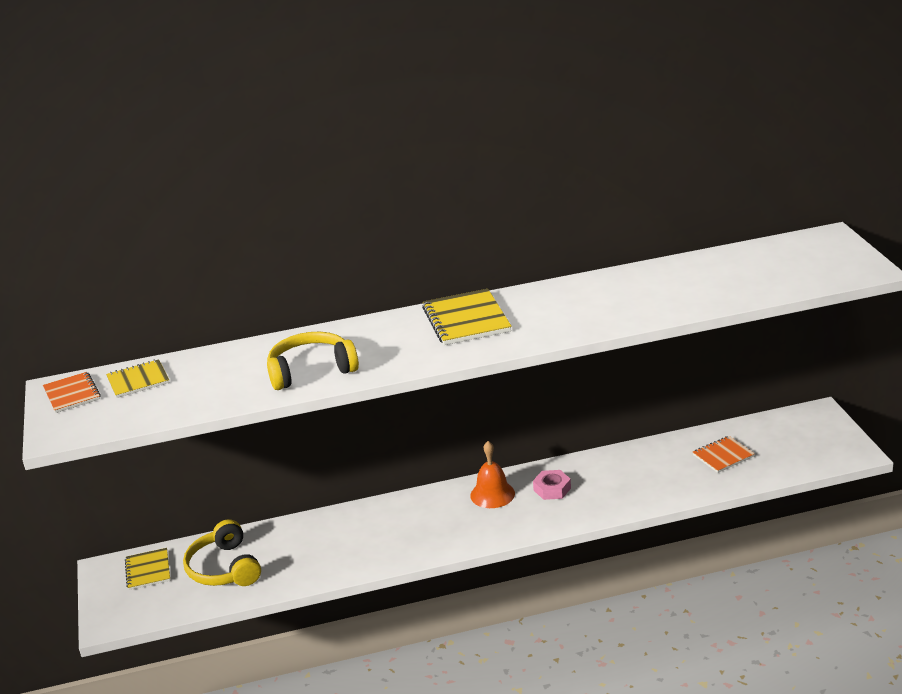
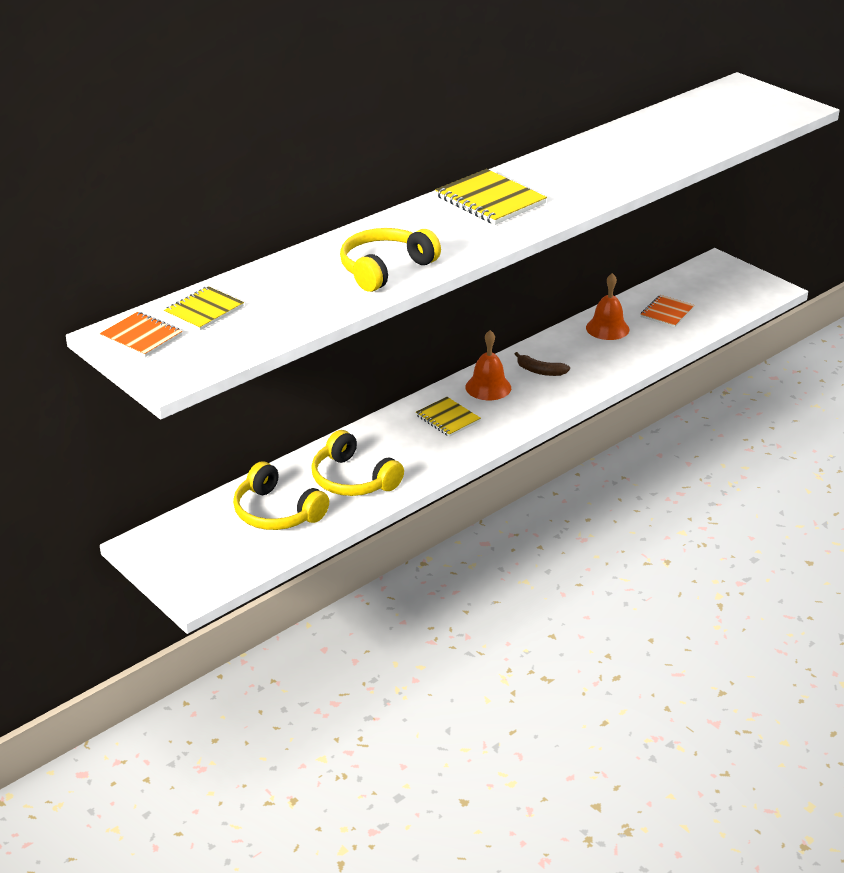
camera: 30 degrees left, 5 degrees up
yellow notebook [125,548,170,590] -> yellow notebook moved to [416,397,481,437]
pink nut [533,470,571,500] -> brown banana [515,352,570,376]
none -> yellow headphones [311,430,404,496]
none -> orange bell [586,273,629,340]

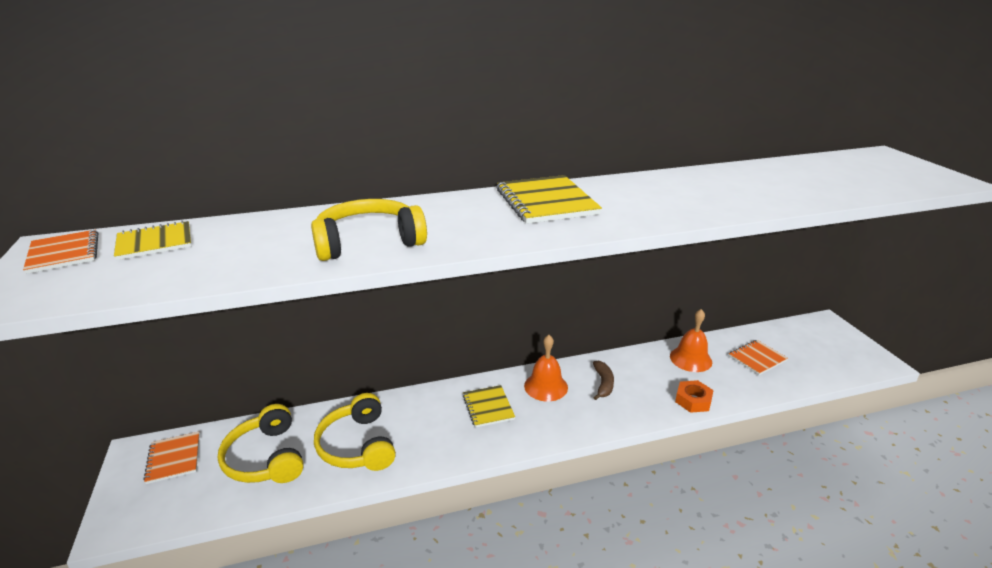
camera: 25 degrees right, 5 degrees down
brown banana [515,352,570,376] -> brown banana turned 135 degrees counterclockwise [593,361,614,400]
none -> orange notebook [143,431,200,484]
none -> orange nut [675,380,714,413]

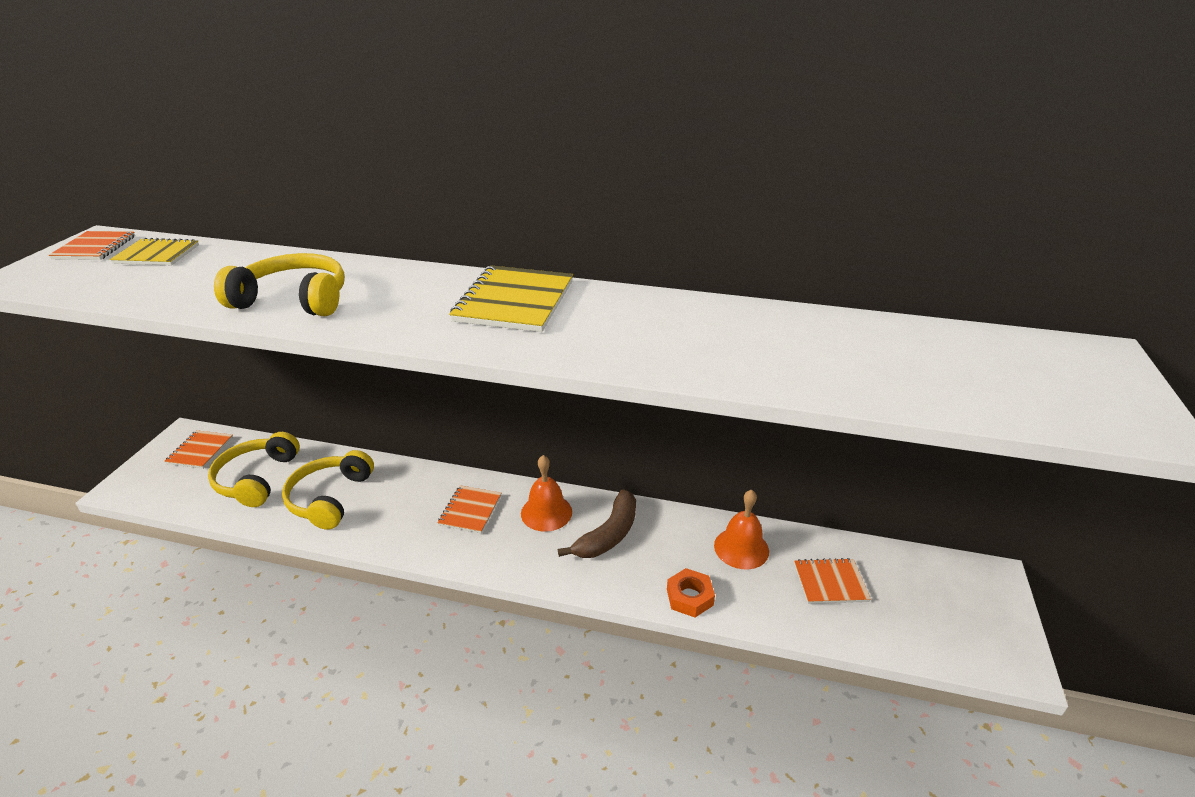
camera: 30 degrees right, 5 degrees up
yellow notebook [463,385,515,427] -> orange notebook [438,485,501,534]
brown banana [593,361,614,400] -> brown banana [558,489,636,558], size x1.55

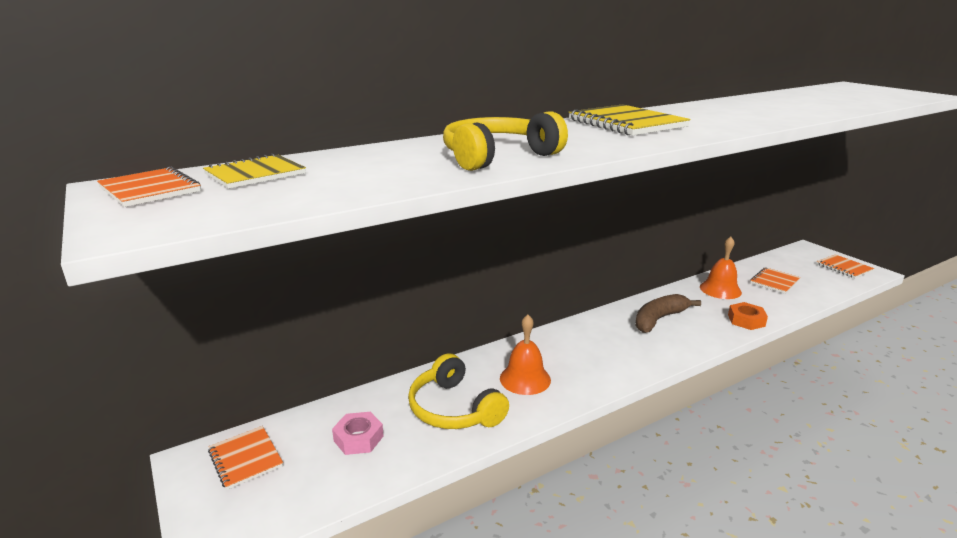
camera: 45 degrees left, 10 degrees down
yellow headphones [208,432,300,507] -> pink nut [332,412,384,455]
orange notebook [438,485,501,534] -> orange notebook moved to [817,254,874,278]
orange bell [521,455,572,532] -> orange bell moved to [500,315,551,395]
brown banana [558,489,636,558] -> brown banana turned 120 degrees counterclockwise [635,294,701,333]

